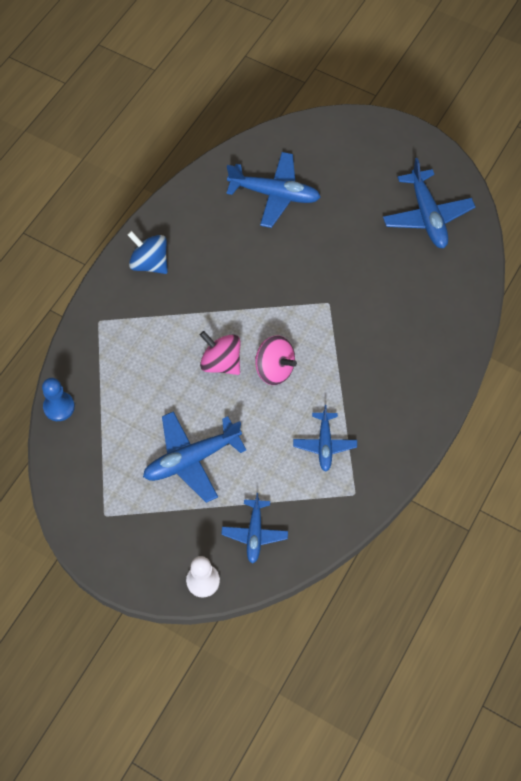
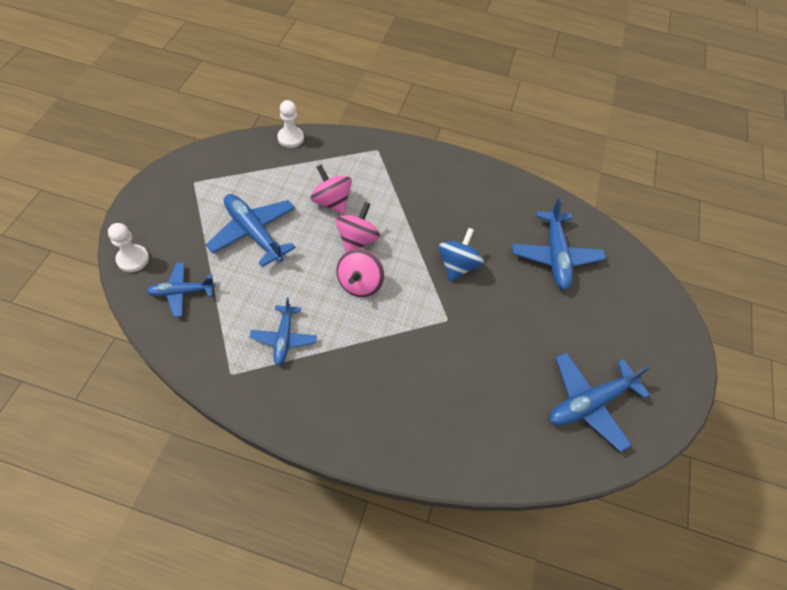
camera: 70 degrees right, 5 degrees down
blue pawn [42,378,75,421] -> white pawn [277,100,304,148]
blue spinning top [127,231,168,274] -> blue spinning top moved to [439,228,484,282]
blue plane [293,405,357,472] -> blue plane turned 75 degrees counterclockwise [250,297,317,365]
none -> pink spinning top [311,165,352,215]

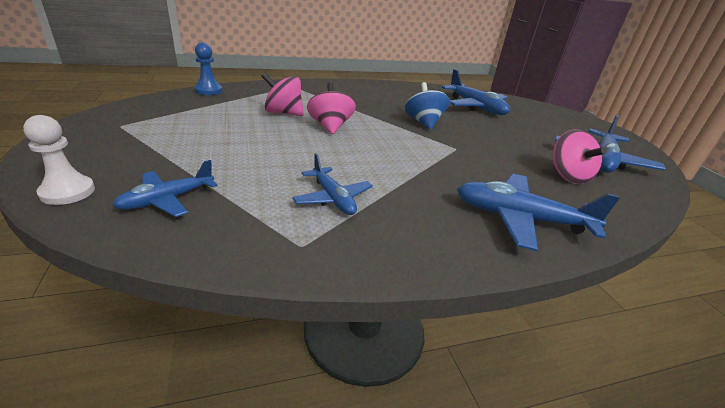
camera: 30 degrees left, 25 degrees down
blue plane [206,194,296,267] -> blue plane moved to [457,174,620,251]
white pawn [277,100,304,148] -> blue pawn [194,43,223,95]
pink spinning top [336,249,384,297] -> pink spinning top moved to [553,129,607,184]

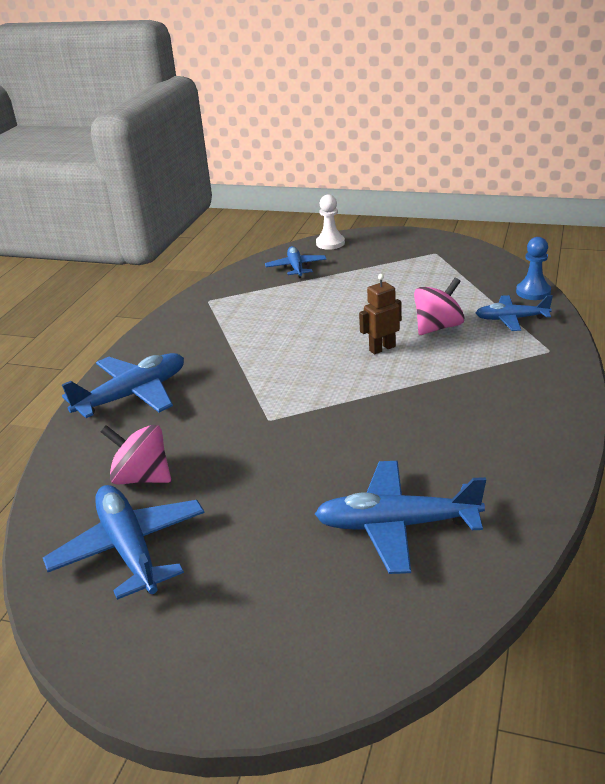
camera: 130 degrees right, 0 degrees up
blue plane [292,153,373,215] -> blue plane moved to [476,295,553,331]
pink spinning top [307,82,356,134] -> brown robot [359,274,402,354]
blue spinning top [405,82,450,130] -> none

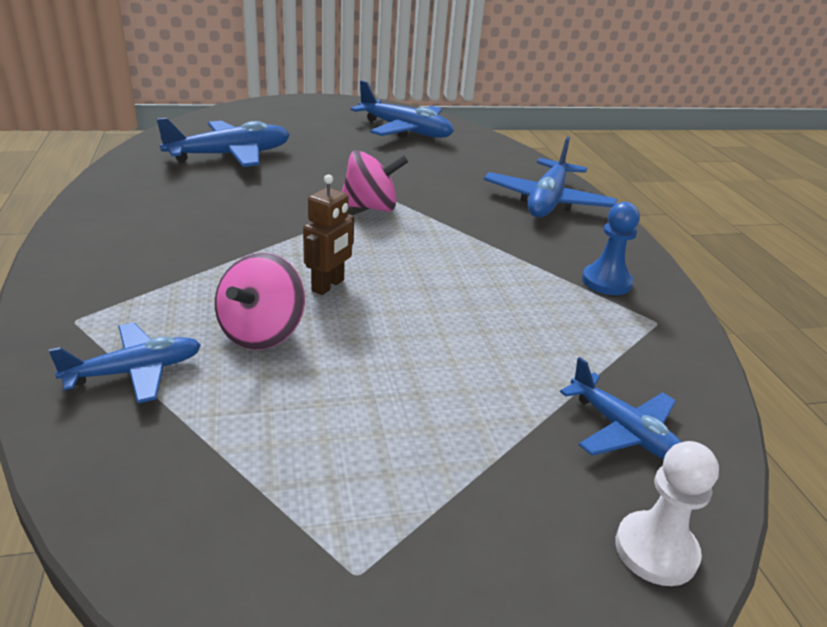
camera: 145 degrees right, 0 degrees up
pink spinning top [101,425,171,485] -> pink spinning top moved to [342,150,408,212]
blue pawn [516,237,551,300] -> blue pawn moved to [582,202,640,295]

